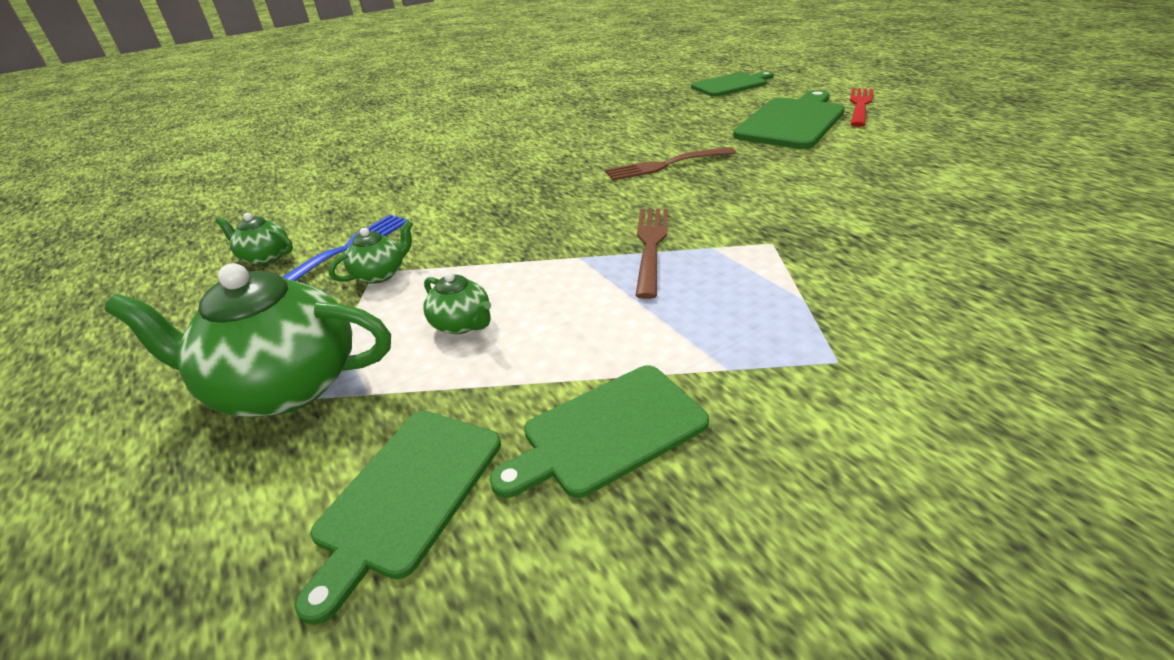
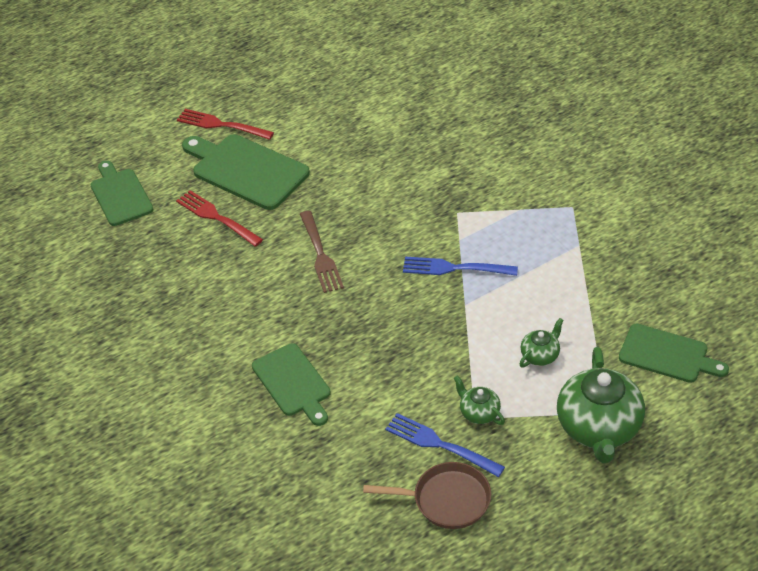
camera: 90 degrees left, 10 degrees up
green teapot [215,213,293,265] -> brown pan [363,462,491,529]
green cutting board [489,365,709,498] -> green cutting board moved to [252,343,331,426]
brown fork [635,209,668,299] -> blue fork [403,257,518,276]
none -> red fork [176,190,263,247]

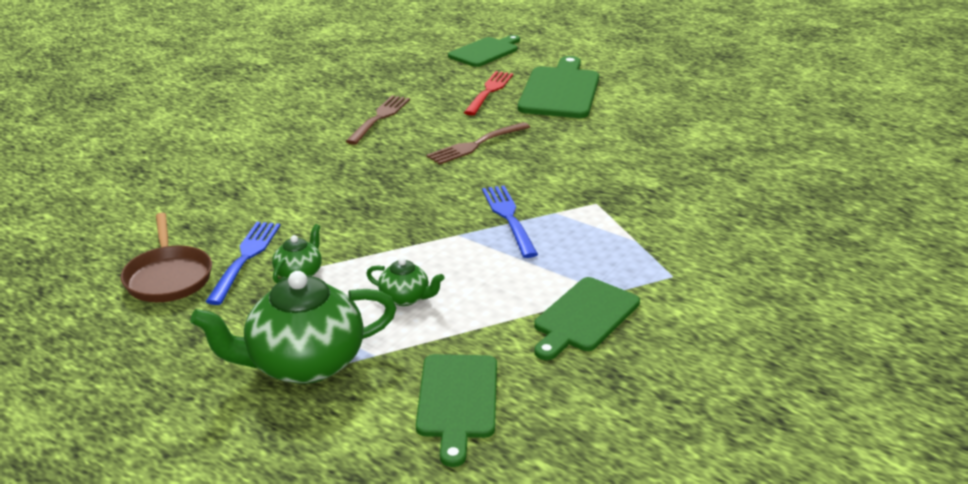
camera: 65 degrees right, 15 degrees down
red fork [177,109,274,140] -> none
green cutting board [252,343,331,426] -> green cutting board moved to [534,277,640,360]
none -> brown fork [345,95,410,145]

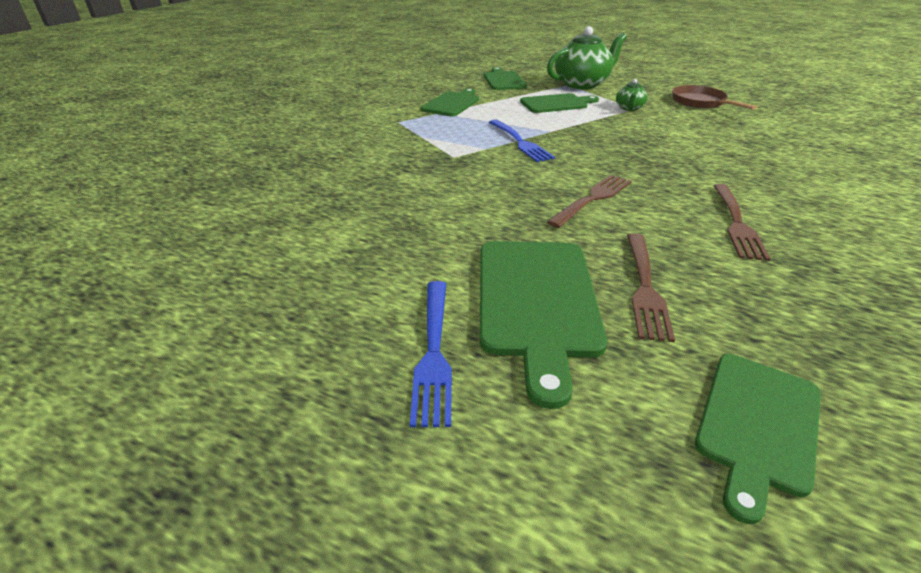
camera: 170 degrees right, 5 degrees up
blue fork [205,222,281,305] -> blue fork moved to [410,281,452,427]
green teapot [366,258,444,306] -> green cutting board [520,93,599,113]
red fork [464,71,513,115] -> brown fork [627,233,675,342]

